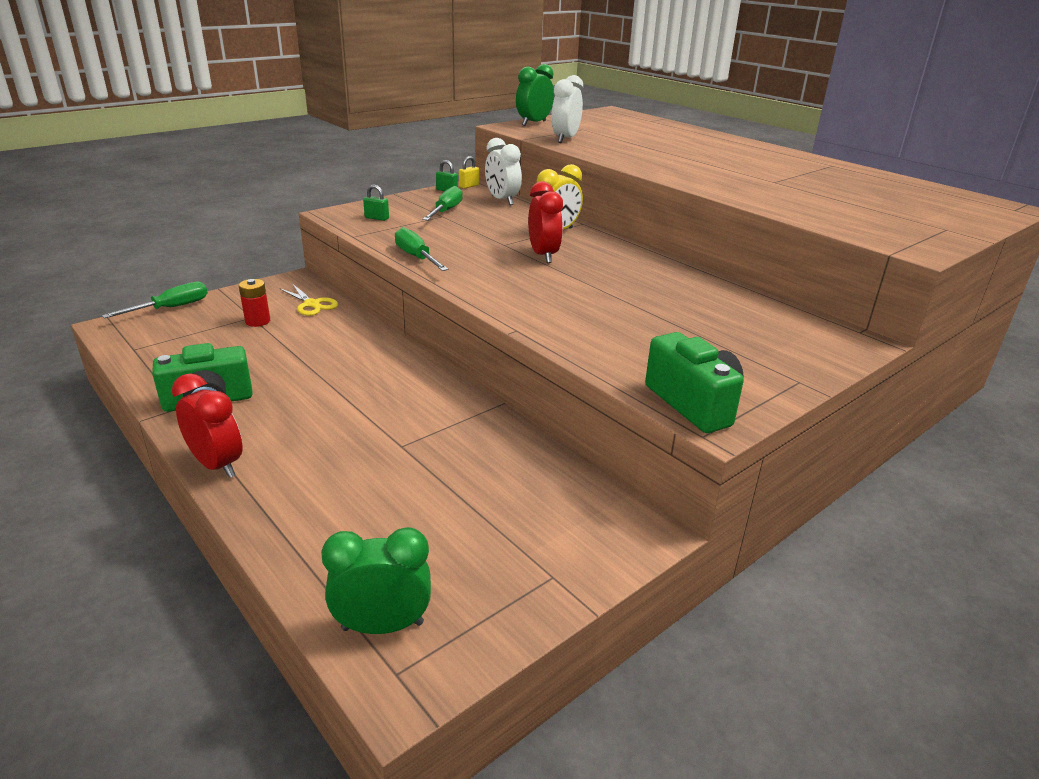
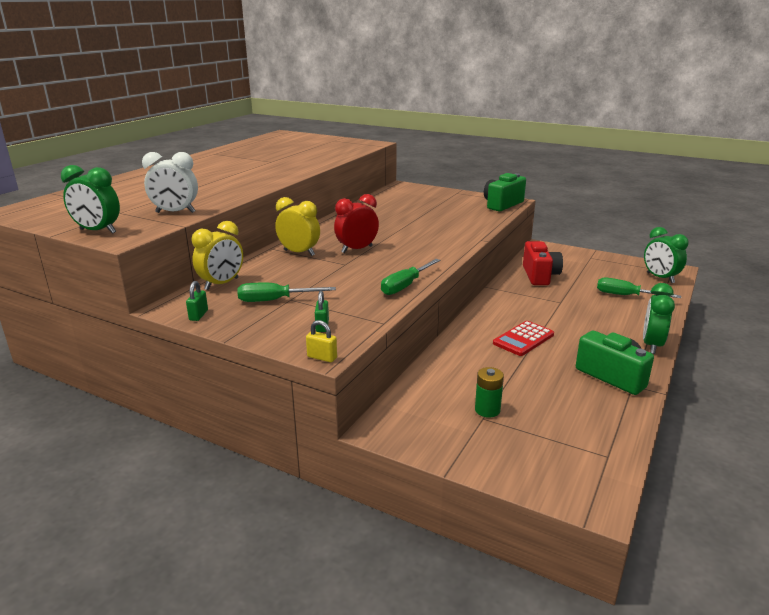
camera: 110 degrees left, 5 degrees down
green screwdriver [102,282,208,319] -> green screwdriver moved to [597,278,681,298]
red clock [172,373,242,478] -> green clock [643,283,675,354]
red battery [239,279,270,327] -> green battery [475,367,504,418]
yellow scissors [279,284,339,316] -> none
yellow padlock [459,156,479,189] -> yellow padlock moved to [306,320,337,362]
white clock [485,138,522,205] -> yellow clock [192,221,243,290]
none -> red calculator [493,321,554,356]
none -> red camera [523,241,563,285]

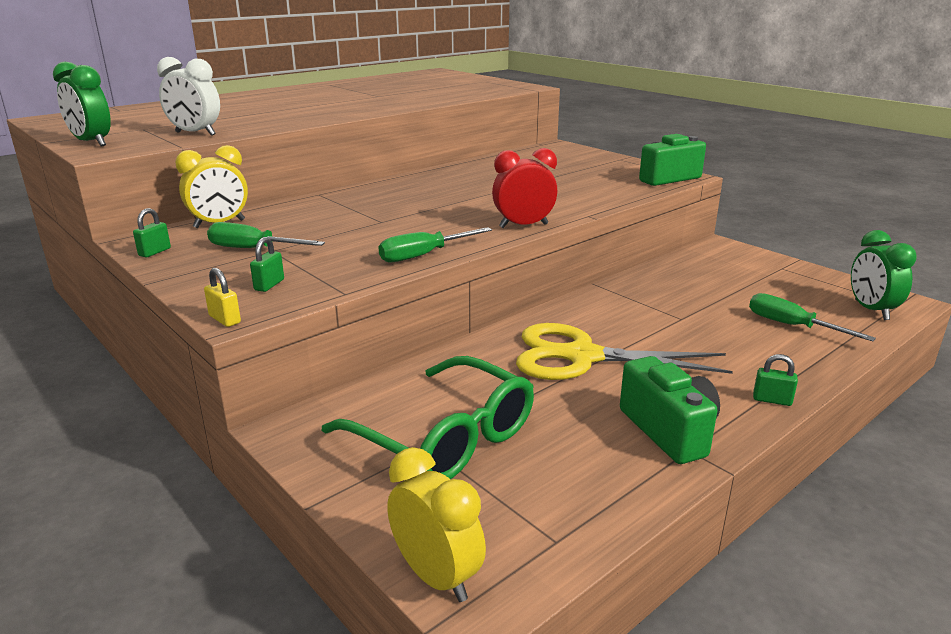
camera: 20 degrees right, 0 degrees up
yellow clock [275,197,320,256] -> yellow clock moved to [387,447,486,602]
red clock [334,194,379,253] -> red clock moved to [492,148,557,228]
green battery [475,367,504,418] -> green glasses [322,356,534,479]
red calculator [493,321,554,356] -> yellow scissors [516,323,733,380]
red camera [523,241,563,285] -> none
green clock [643,283,675,354] -> green padlock [753,354,798,406]

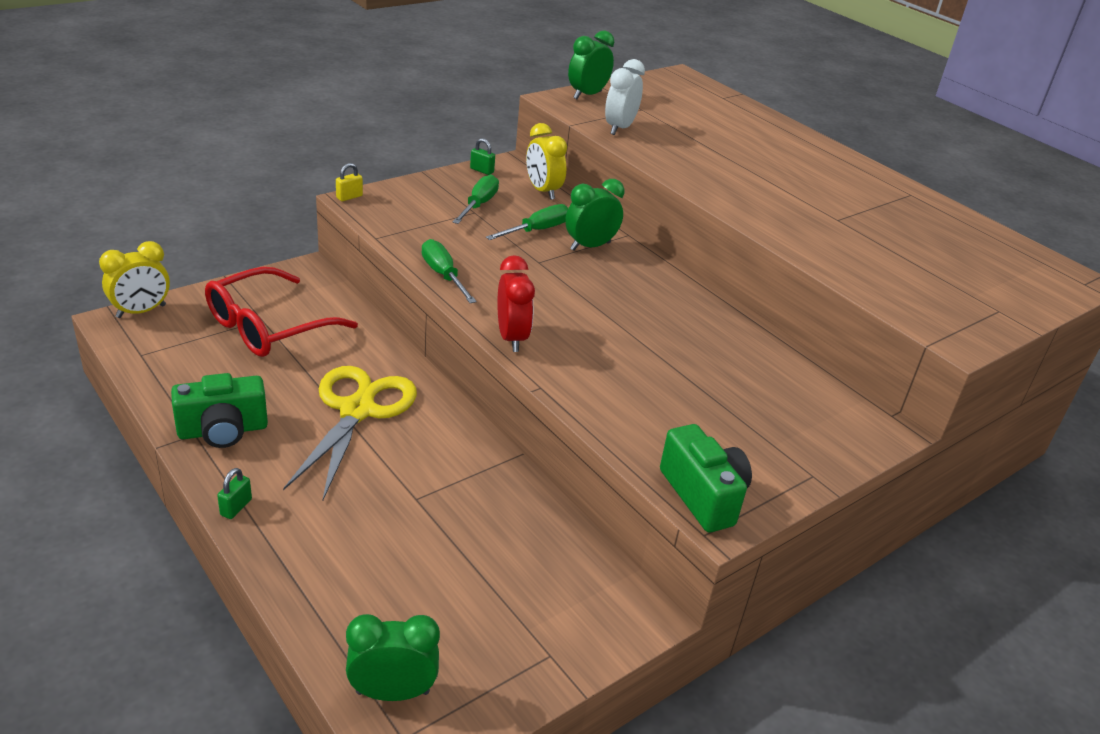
camera: 90 degrees right, 10 degrees up
green padlock [250,237,284,292] -> none
green glasses [322,356,534,479] -> red glasses [205,267,358,357]
green screwdriver [749,293,876,341] -> green screwdriver moved to [486,204,568,240]
none -> green clock [565,179,624,251]

